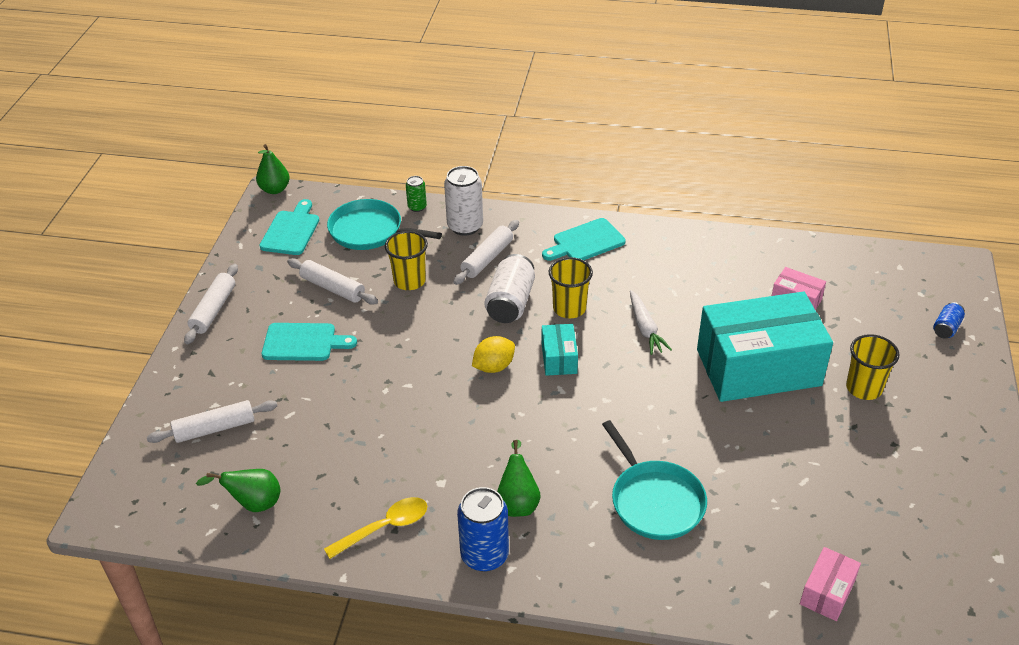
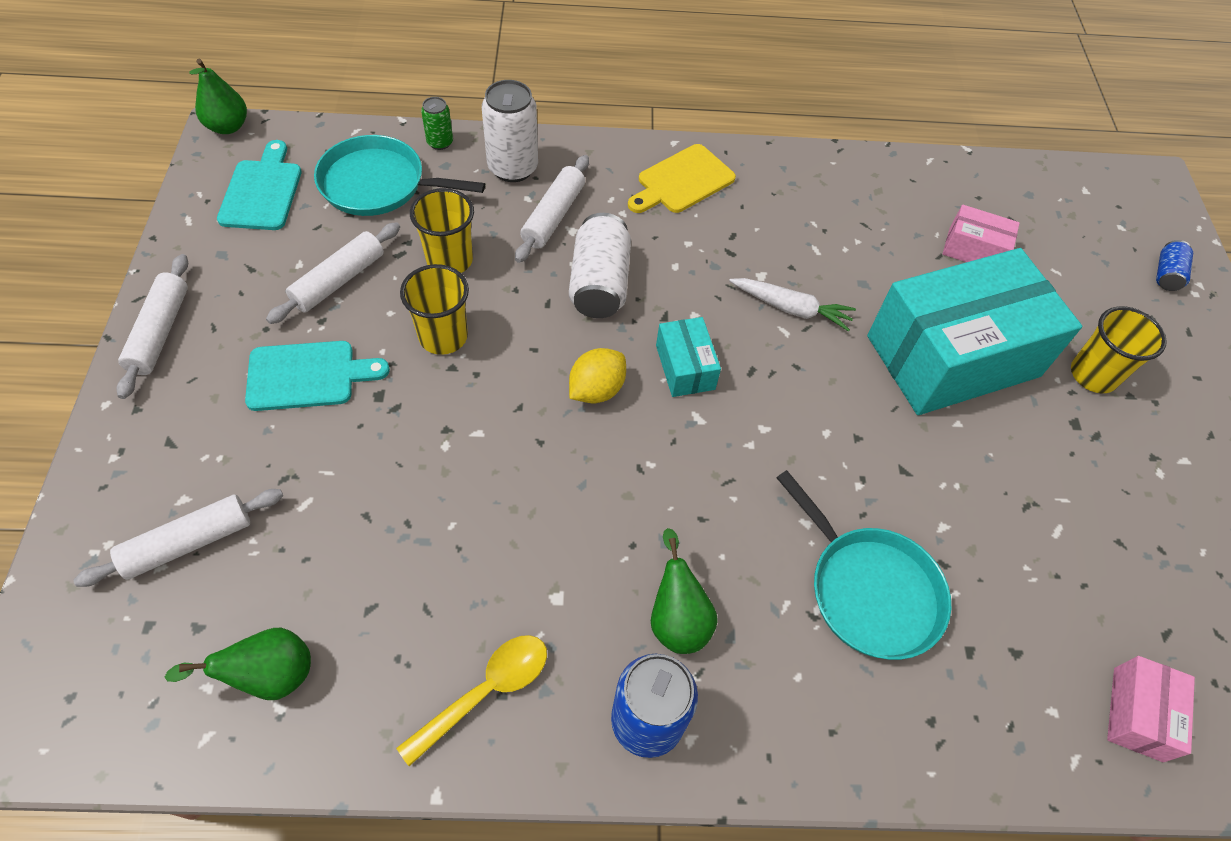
camera: 15 degrees left, 15 degrees up
white rolling pin [287,258,378,305] -> white rolling pin turned 75 degrees counterclockwise [266,222,400,324]
turquoise cutting board [542,218,626,261] -> yellow cutting board [628,144,736,213]
yellow cup [549,257,593,318] -> yellow cup moved to [400,264,469,355]
white carrot [630,290,672,355] -> white carrot turned 45 degrees counterclockwise [729,278,856,331]

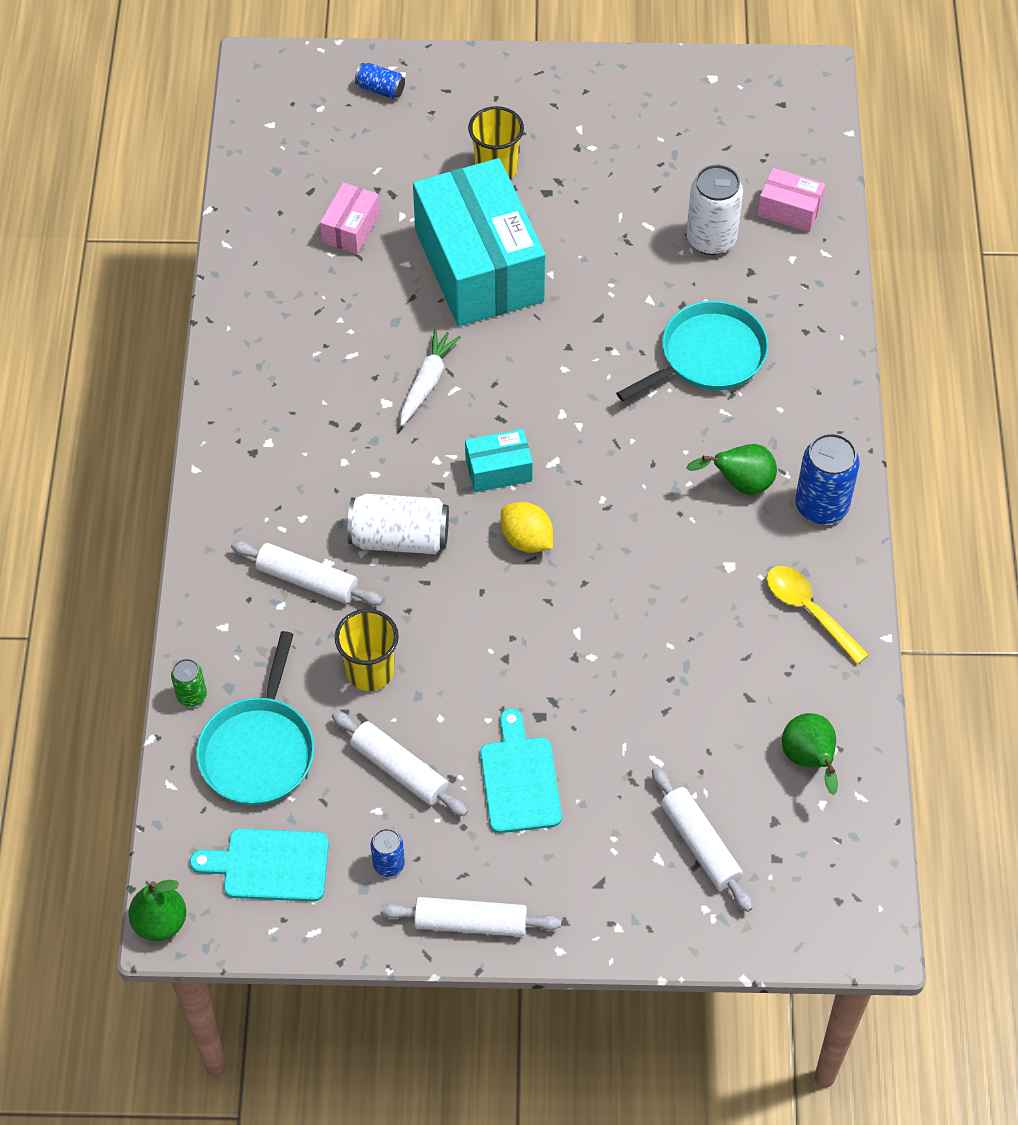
camera: 85 degrees left, 0 degrees up
yellow cup [400,264,469,355] -> none
white can [482,80,538,182] -> white can moved to [686,164,743,255]
yellow cutting board [628,144,736,213] -> none
none -> blue can [370,828,405,877]

